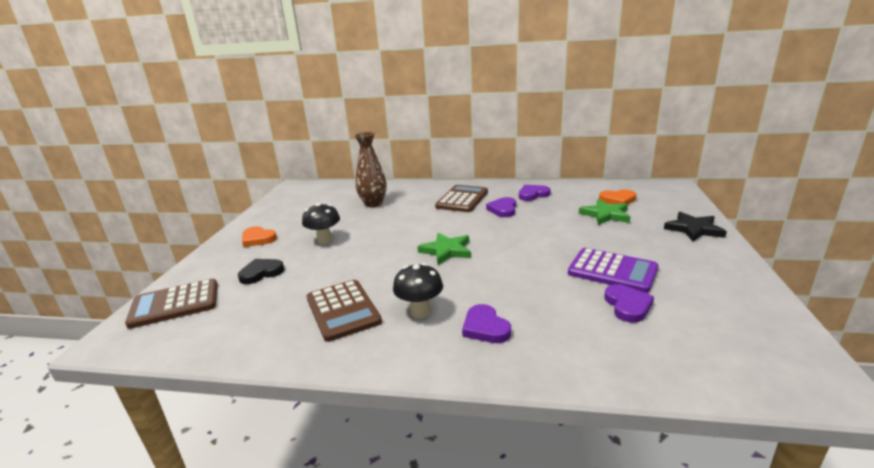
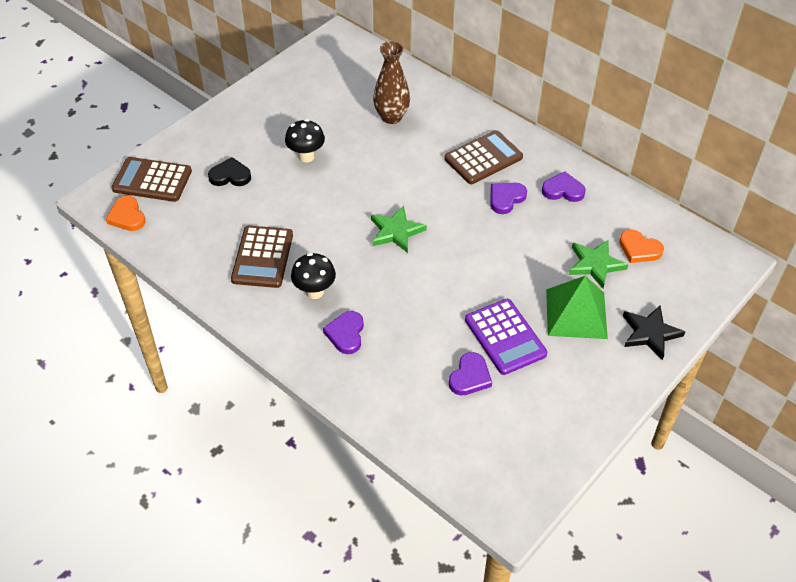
camera: 30 degrees right, 25 degrees up
orange heart [242,226,277,247] -> orange heart moved to [106,196,146,231]
none -> green pyramid [546,276,608,339]

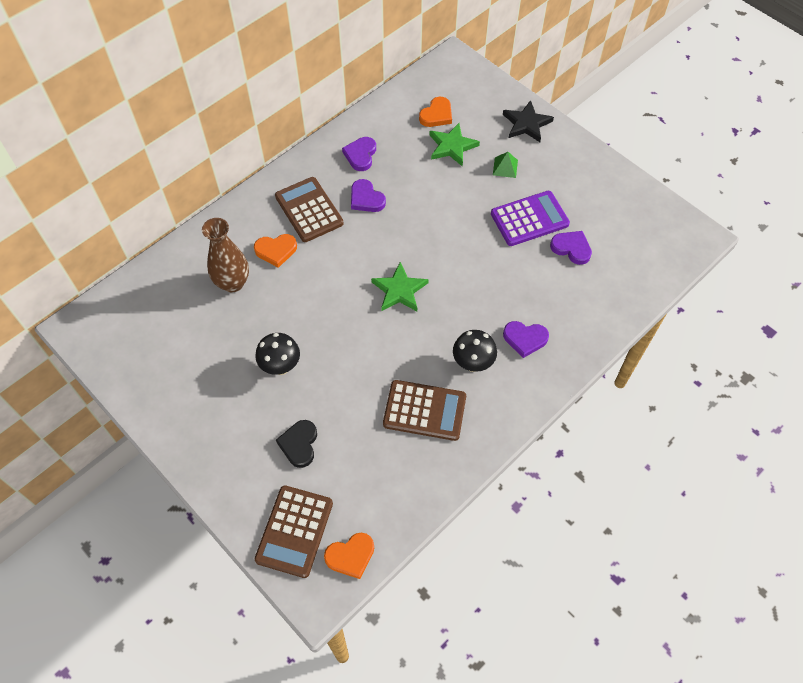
camera: 85 degrees left, 10 degrees up
green pyramid [546,276,608,339] -> green pyramid [493,152,518,178], size x0.47
none -> orange heart [254,234,297,268]

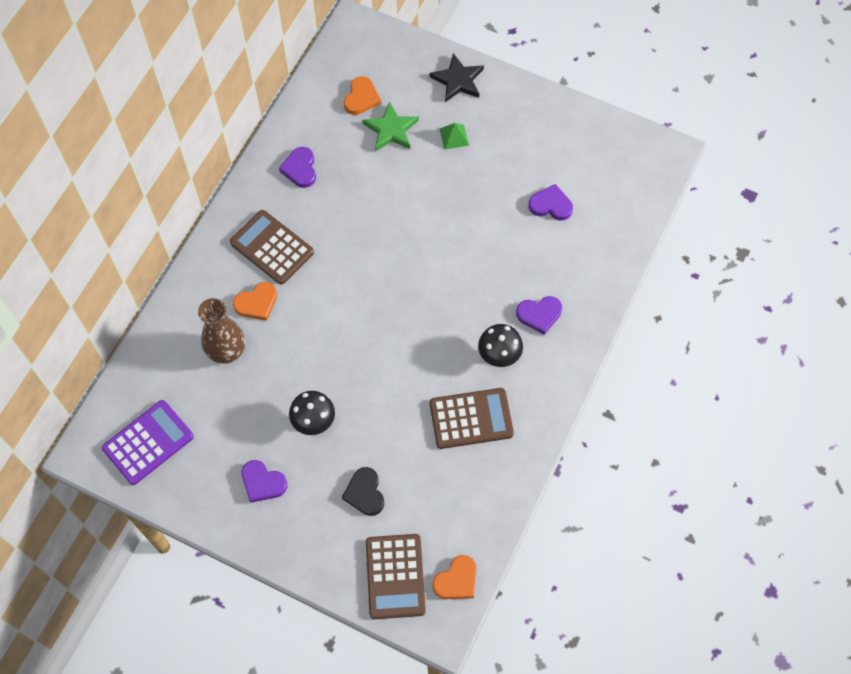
camera: 20 degrees left, 5 degrees up
purple heart [351,179,386,212] -> purple heart moved to [241,460,287,503]
green star [371,262,429,311] -> none
purple calculator [491,191,570,246] -> purple calculator moved to [102,400,194,485]

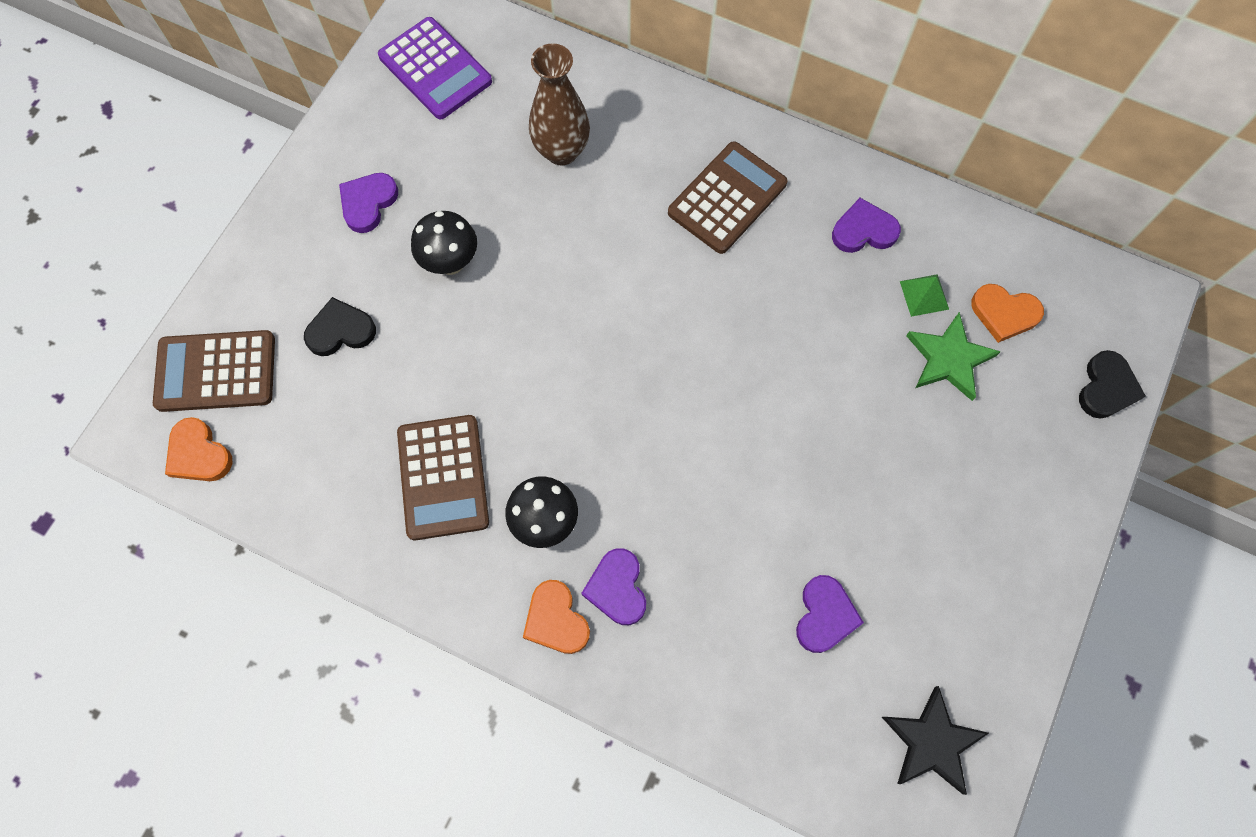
camera: 90 degrees right, 5 degrees up
orange heart [233,282,277,321] -> orange heart moved to [523,580,590,654]
black star [429,53,484,102] -> black star moved to [882,686,989,795]
green pyramid [440,123,469,150] -> green pyramid moved to [900,274,949,317]
none -> black heart [1079,350,1146,419]

